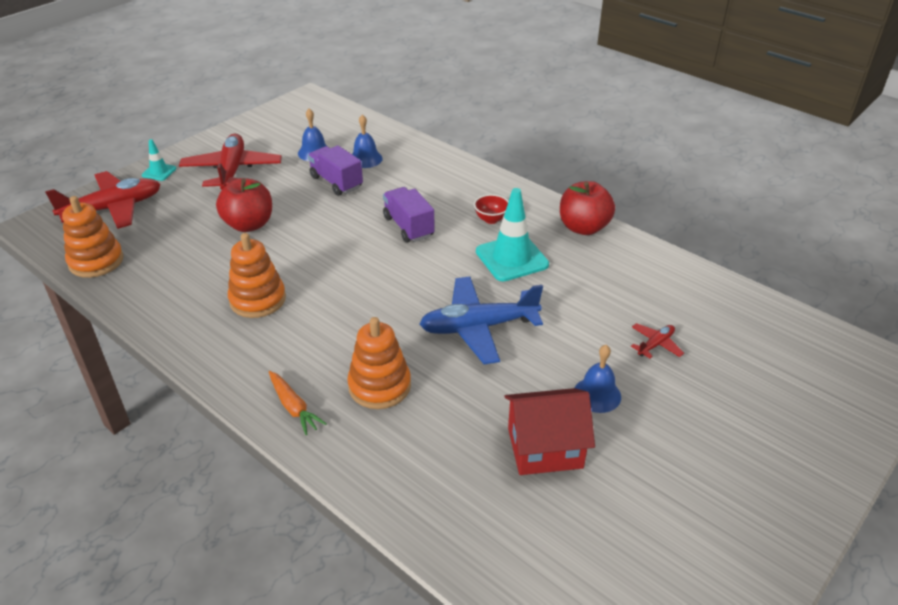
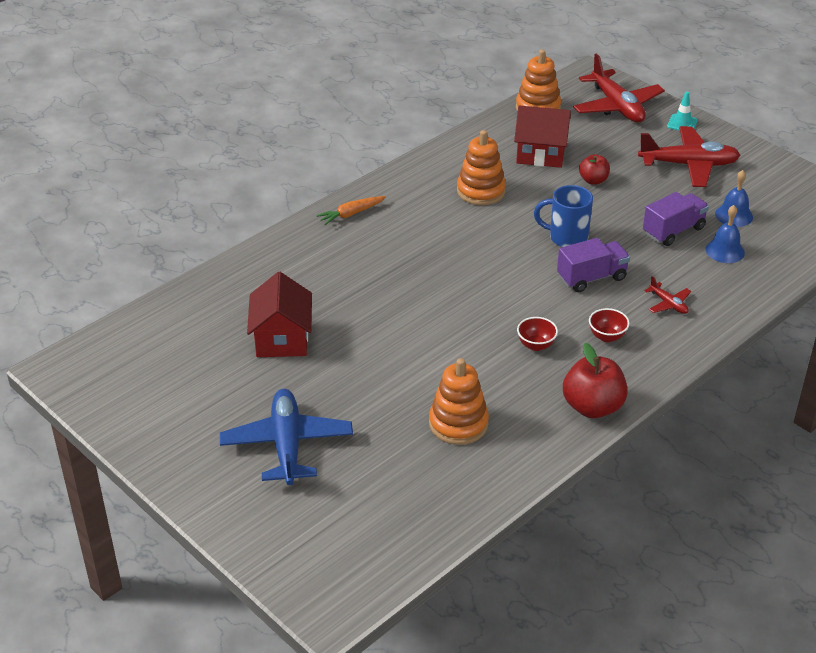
camera: 95 degrees right, 0 degrees up
red apple [216,178,272,232] -> red apple [579,154,610,185], size x0.59
orange stacking toy [347,317,411,409] -> orange stacking toy moved to [429,358,489,445]
blue plane [419,276,543,364] -> blue plane moved to [220,389,353,485]
turquoise traffic cone [476,188,549,282] -> red bowl [517,317,558,351]
blue bell [575,345,621,413] -> none
red plane [631,323,684,358] -> red plane moved to [644,276,691,314]
none -> red house [514,106,571,168]
none -> blue mug [534,185,593,247]

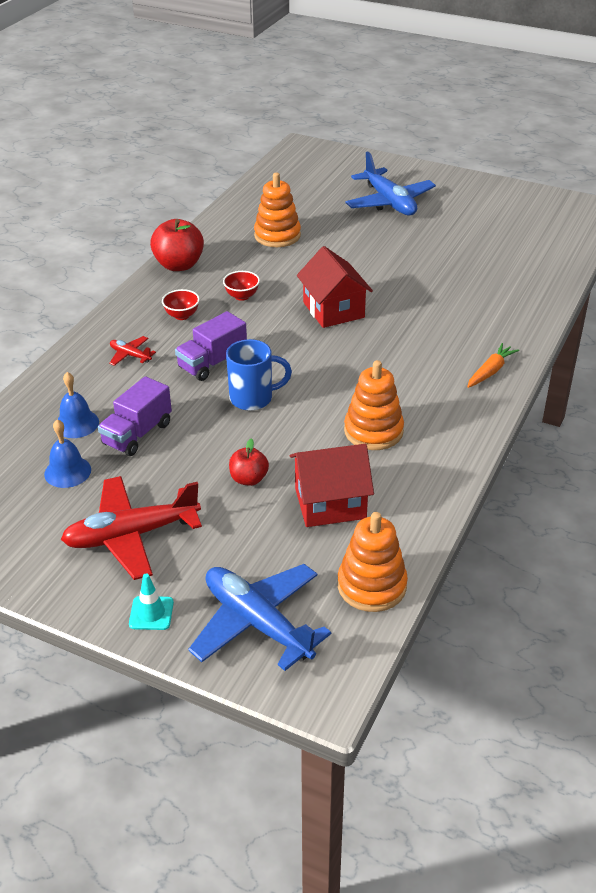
camera: 160 degrees right, 0 degrees up
red house [247,272,312,357] -> red house moved to [297,246,373,328]
red plane [573,53,665,122] -> blue plane [188,564,331,671]

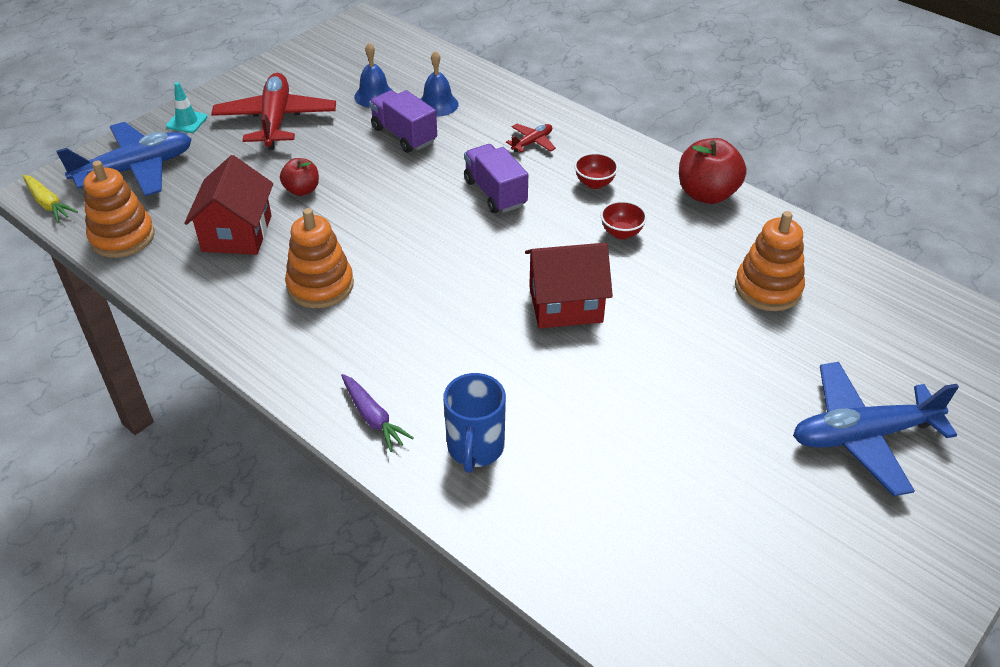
camera: 105 degrees right, 5 degrees up
blue mug [226,339,292,411] -> blue mug moved to [443,373,506,473]
orange carrot [467,343,519,388] -> purple carrot [341,374,414,452]
none -> yellow carrot [23,175,78,222]

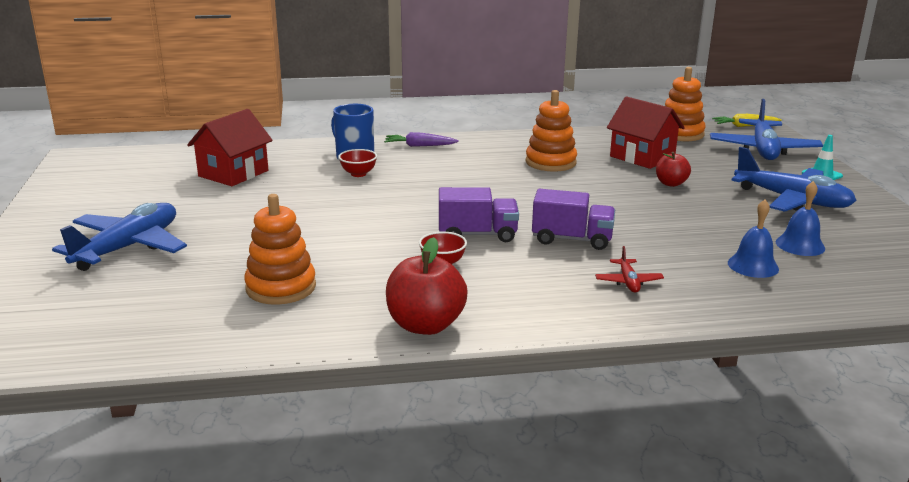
camera: 130 degrees right, 20 degrees down
red plane [211,73,336,150] -> blue plane [731,147,857,212]
purple truck [369,90,437,153] -> purple truck moved to [439,187,519,242]
red house [525,243,613,328] -> red house moved to [187,109,273,186]
red bowl [574,153,618,189] -> red bowl moved to [338,149,377,177]

